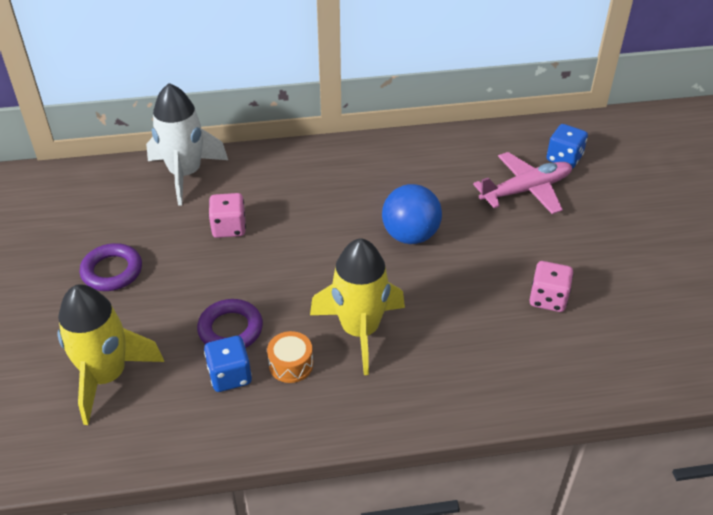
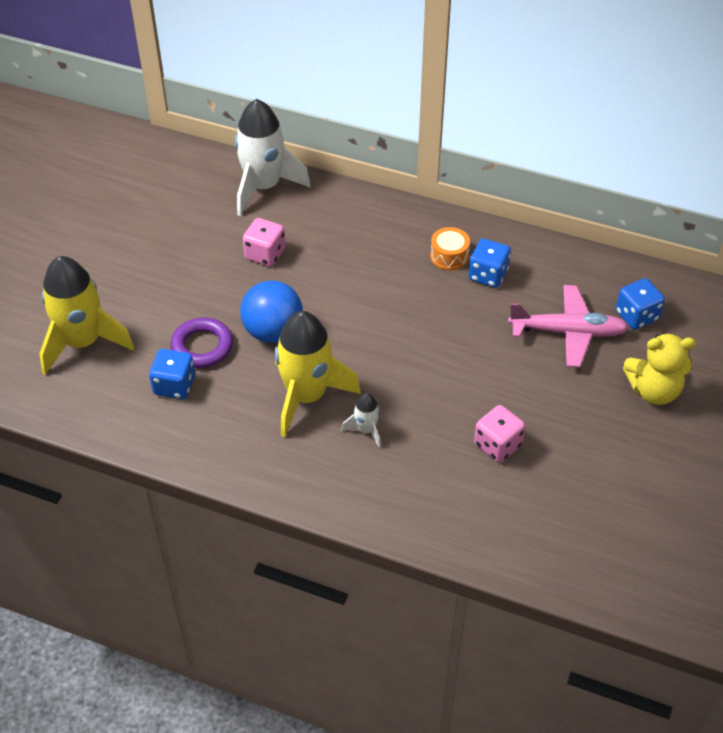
camera: 30 degrees right, 5 degrees up
purple ring [80,243,142,291] -> none
orange drum [267,331,313,383] -> orange drum moved to [430,227,470,270]
blue ball [382,184,442,244] -> blue ball moved to [240,281,303,343]
none -> white rocket [341,393,381,448]
none -> blue dice [468,239,511,288]
none -> yellow teddy bear [623,333,696,405]

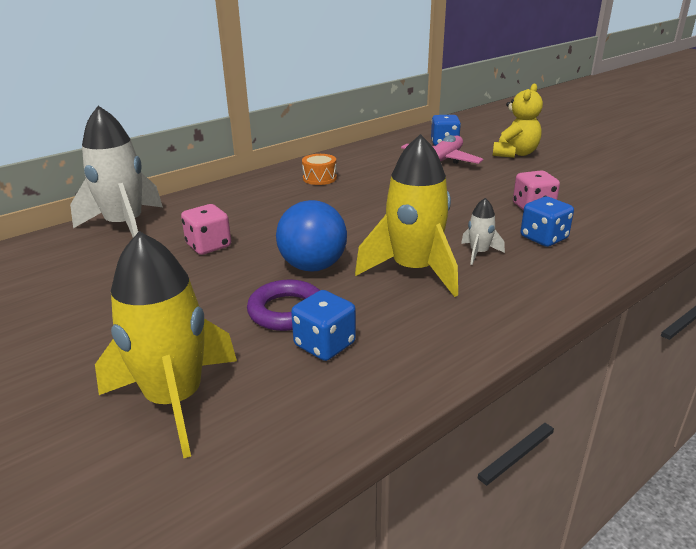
camera: 60 degrees left, 20 degrees down
blue dice [468,239,511,288] -> blue dice moved to [520,196,574,247]

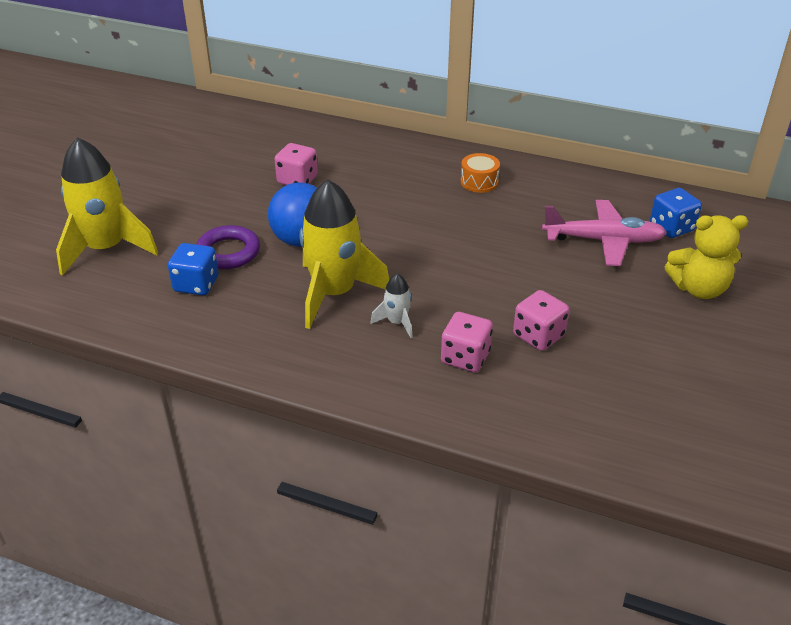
camera: 60 degrees right, 10 degrees up
white rocket [70,106,163,237] -> none
blue dice [520,196,574,247] -> pink dice [441,312,493,372]

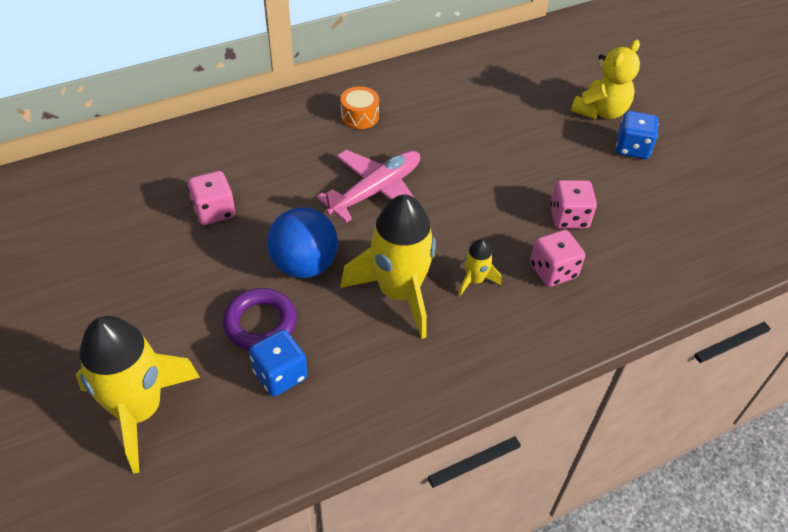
camera: 50 degrees left, 10 degrees up
white rocket [371,273,413,338] -> yellow rocket [458,239,501,296]
pink plane [542,200,667,266] -> pink plane moved to [316,150,420,223]
blue dice [650,188,702,238] -> blue dice moved to [616,111,658,159]

